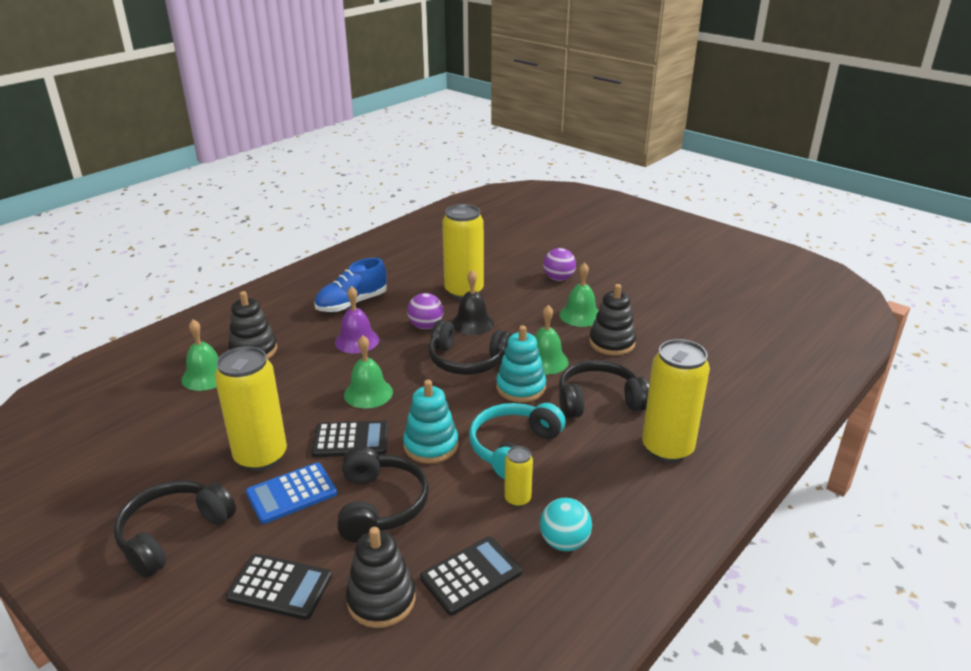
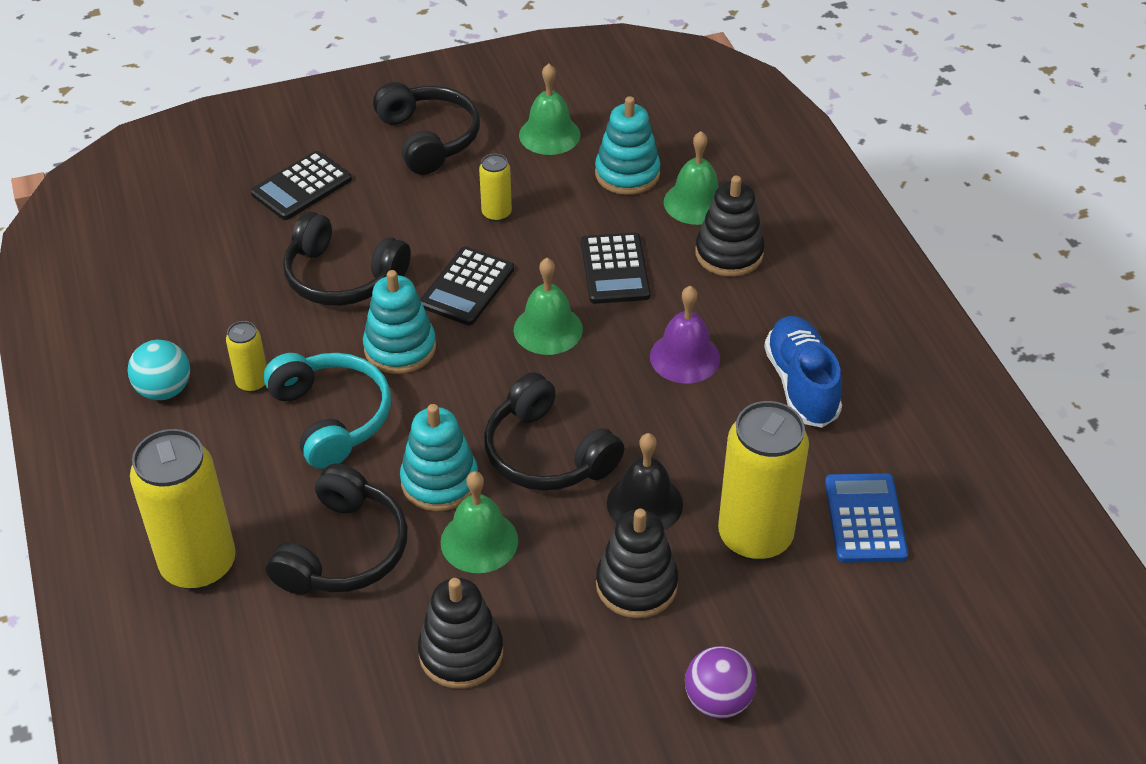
camera: 120 degrees right, 15 degrees up
yellow can [215,346,287,471] -> yellow can [479,154,512,222], size x0.48
blue calculator [246,463,337,524] -> blue calculator moved to [825,473,908,563]
black stacking toy [346,527,416,628] -> black stacking toy moved to [596,508,678,618]
purple ball [407,293,444,329] -> none
black calculator [420,536,522,615] -> black calculator moved to [581,232,651,304]
black headphones [428,320,512,375] -> black headphones turned 90 degrees counterclockwise [484,372,625,491]
green bell [559,262,598,327] -> green bell moved to [519,64,581,155]
none -> turquoise stacking toy [595,96,661,195]

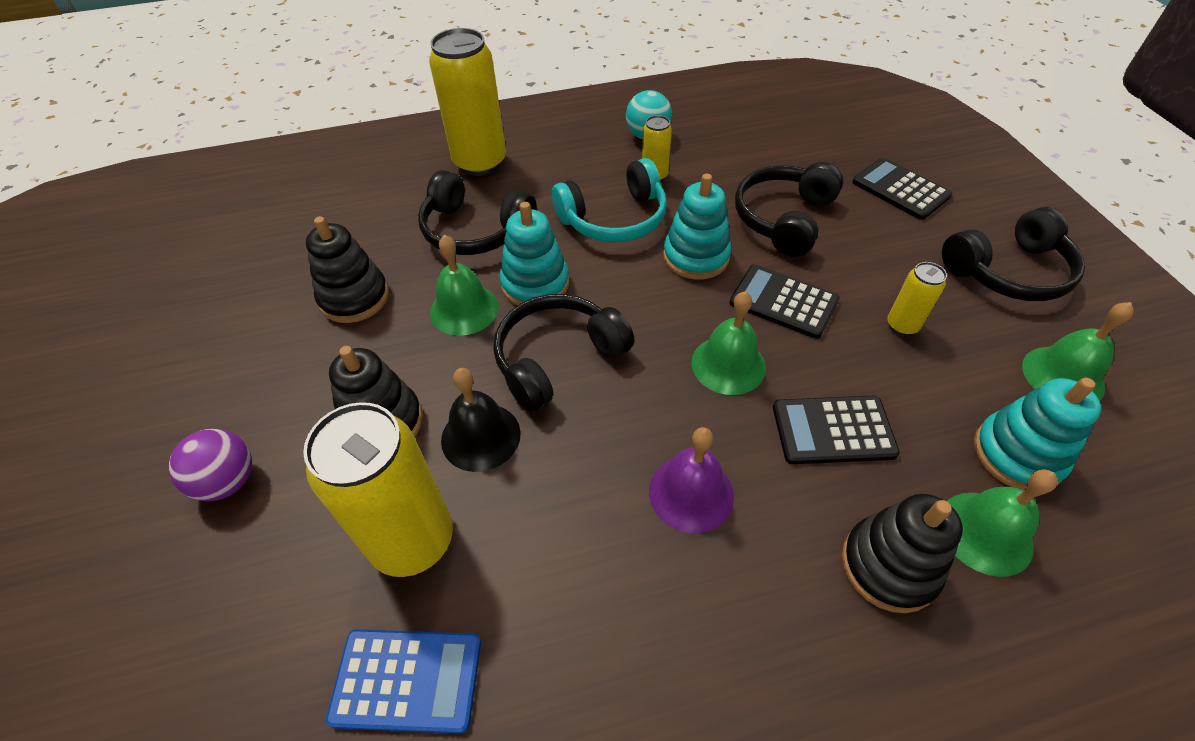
camera: 95 degrees right, 5 degrees up
blue shoe [764,316,842,428] -> none

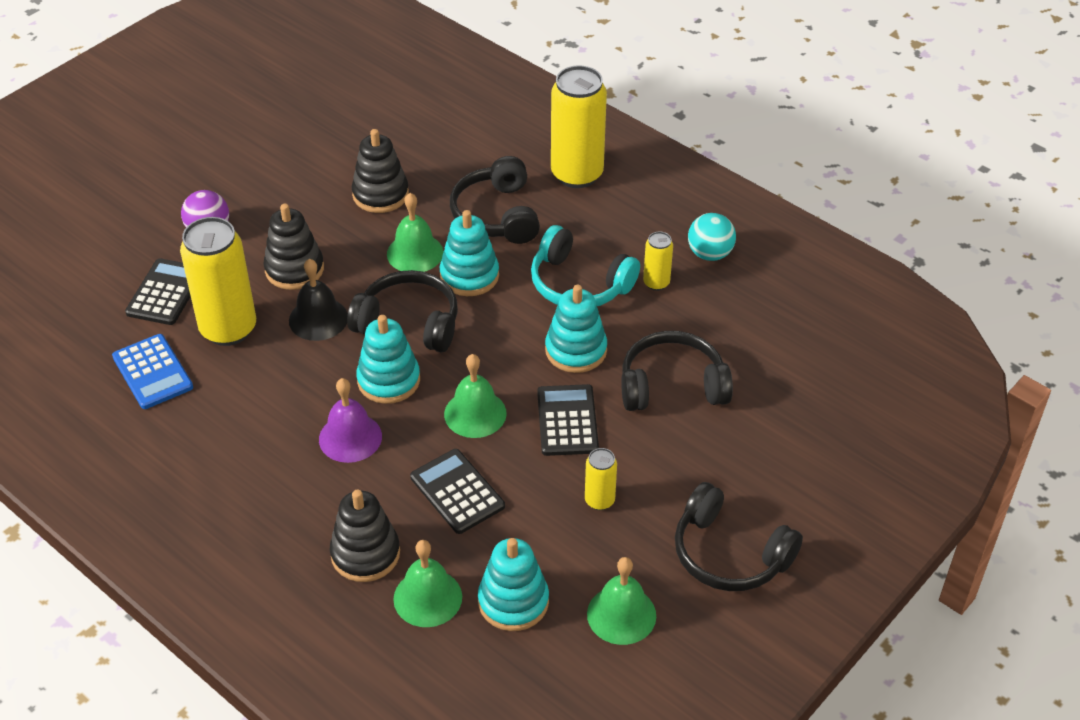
camera: 55 degrees right, 5 degrees down
black calculator [852,157,952,220] -> black calculator moved to [125,258,191,325]
none -> turquoise stacking toy [356,315,420,404]

